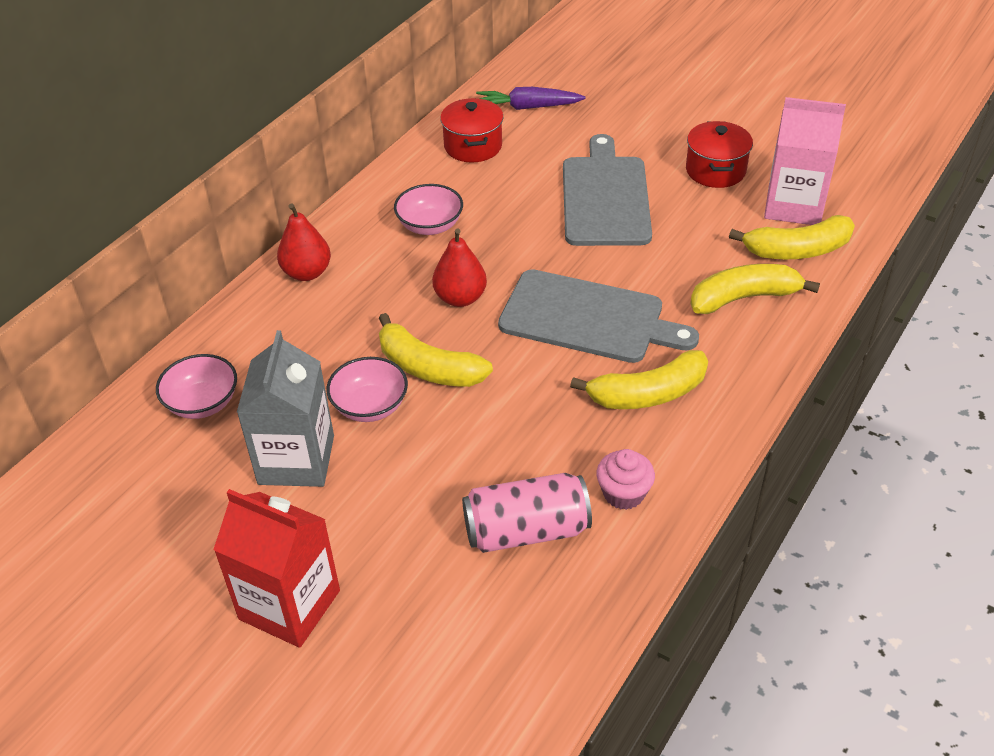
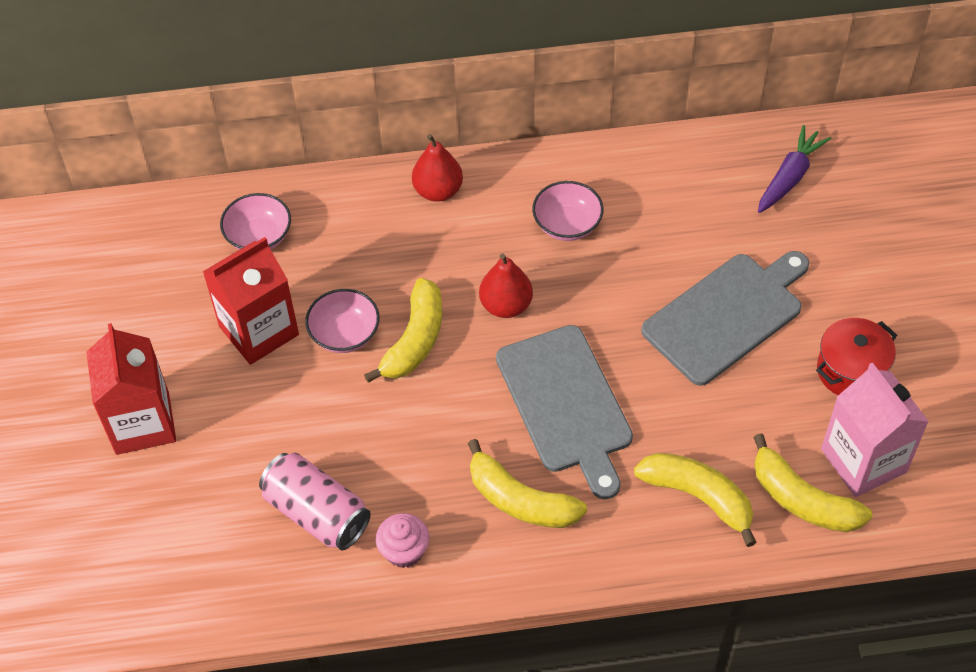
camera: 50 degrees right, 10 degrees up
grey carton [237,330,334,487] -> red carton [203,237,299,365]
yellow banana [379,313,493,387] -> yellow banana turned 150 degrees counterclockwise [364,278,442,383]
red pot [440,98,503,163] -> none
purple carrot [476,87,585,110] -> purple carrot turned 75 degrees clockwise [758,125,832,213]

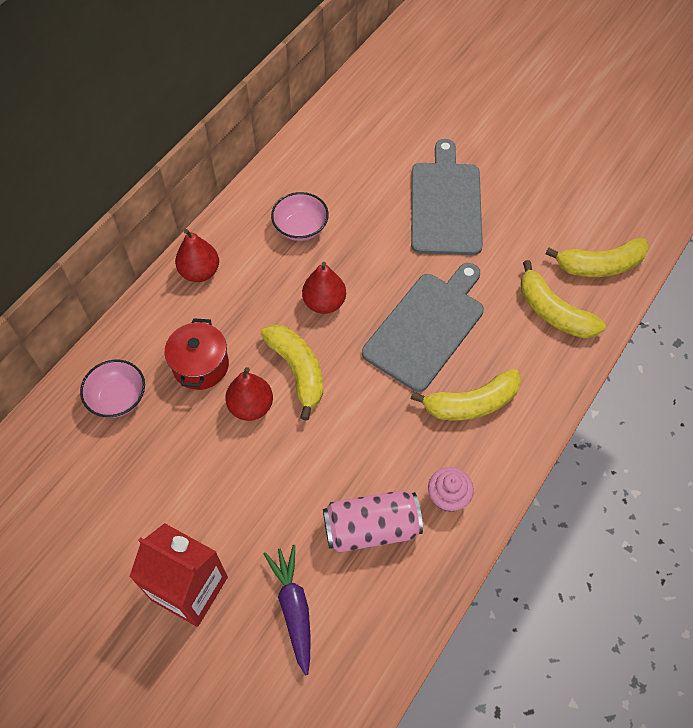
camera: 50 degrees left, 5 degrees up
red carton [203,237,299,365] -> none
pink bowl [305,289,380,353] -> red pear [225,367,273,421]
grey cutting board [496,325,633,499] -> grey cutting board turned 75 degrees counterclockwise [362,263,484,392]
yellow banana [634,453,757,547] -> yellow banana turned 120 degrees counterclockwise [521,260,606,338]
purple carrot [758,125,832,213] -> purple carrot moved to [264,545,311,675]
red pot [816,318,897,395] -> red pot moved to [165,318,229,390]
pink carton [821,363,929,497] -> none

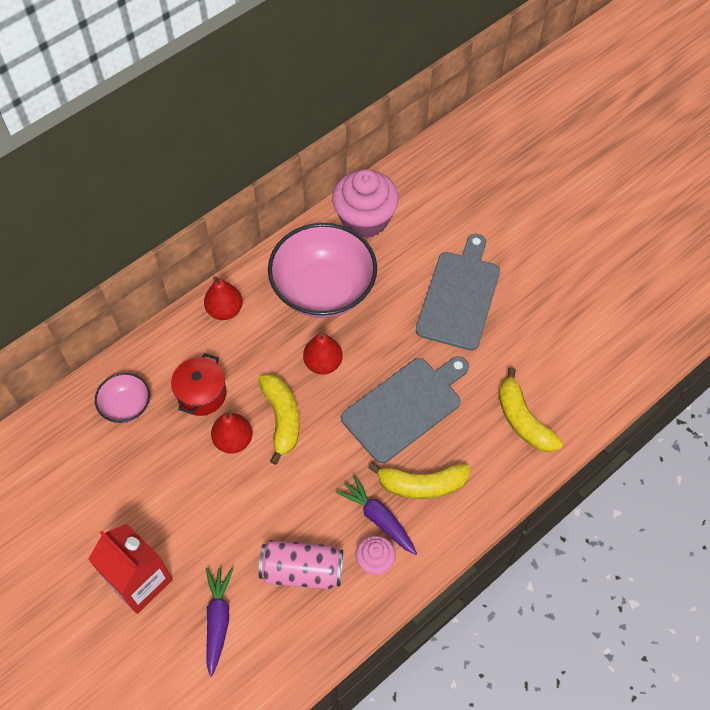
camera: 15 degrees right, 0 degrees up
pink bowl [271,192,329,241] -> pink bowl [268,223,377,318], size x2.07
yellow banana [545,238,649,277] -> none
none -> pink cupcake [332,169,399,238]
none -> purple carrot [336,474,417,555]

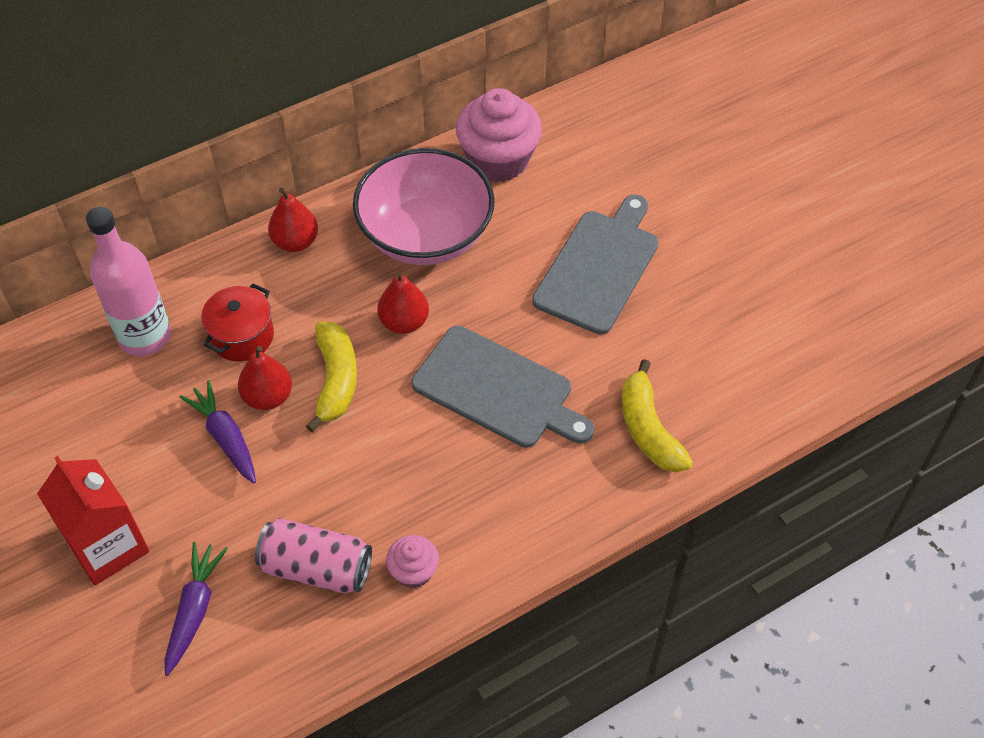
camera: 10 degrees right, 5 degrees down
pink bowl [95,373,150,423] -> pink bottle [86,207,171,356]
purple carrot [336,474,417,555] -> purple carrot moved to [180,380,256,484]
grey cutting board [341,356,469,463] -> grey cutting board turned 60 degrees clockwise [412,326,594,448]
yellow banana [368,462,470,499] -> none

